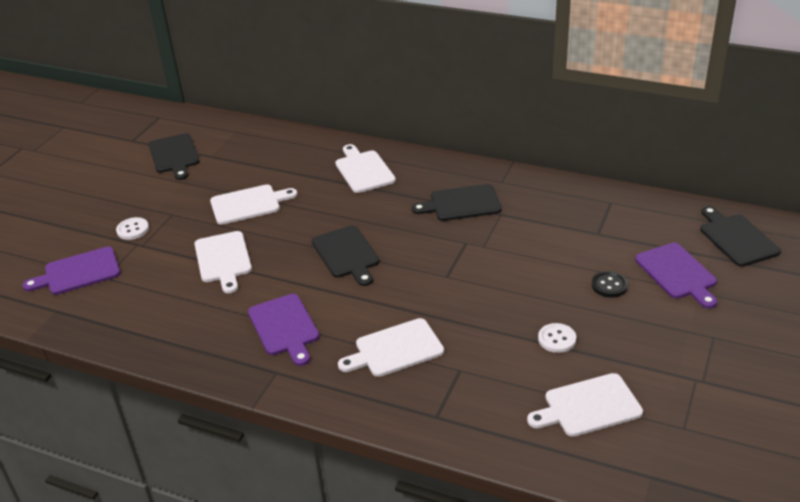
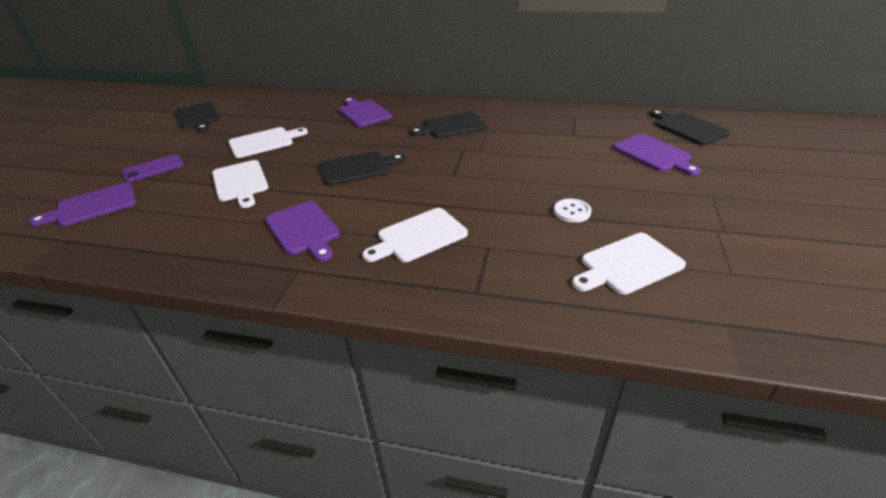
camera: 10 degrees left, 0 degrees up
white button [116,217,149,240] -> purple phone [122,154,184,182]
black cutting board [312,225,380,286] -> black cutting board turned 75 degrees counterclockwise [320,151,405,186]
white cutting board [335,144,396,193] -> purple cutting board [339,98,392,127]
black button [592,271,628,298] -> none

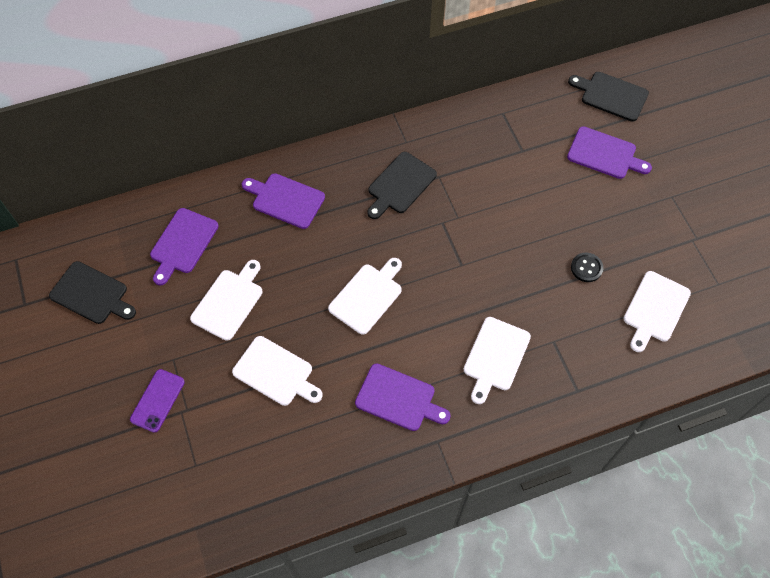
camera: 35 degrees left, 25 degrees up
purple cutting board [29,182,136,227] -> purple cutting board moved to [150,208,219,286]
black cutting board [320,151,405,186] -> white cutting board [328,258,402,335]
white button [554,198,591,223] -> black button [571,253,603,282]

